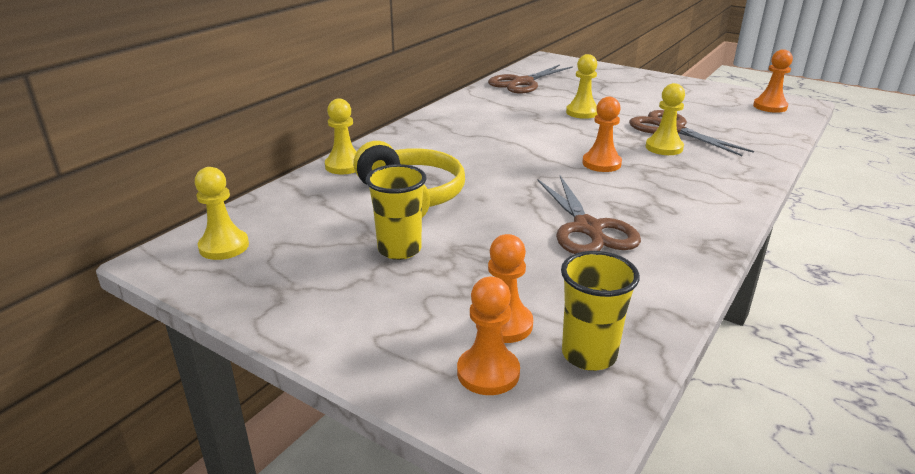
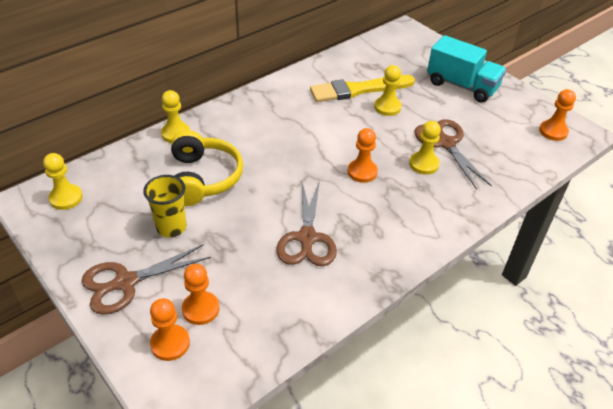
camera: 15 degrees right, 15 degrees up
brown scissors [488,65,573,93] -> brown scissors moved to [81,244,211,315]
yellow cup [561,251,640,371] -> none
none -> yellow brush [310,75,415,102]
none -> turquoise truck [427,35,506,103]

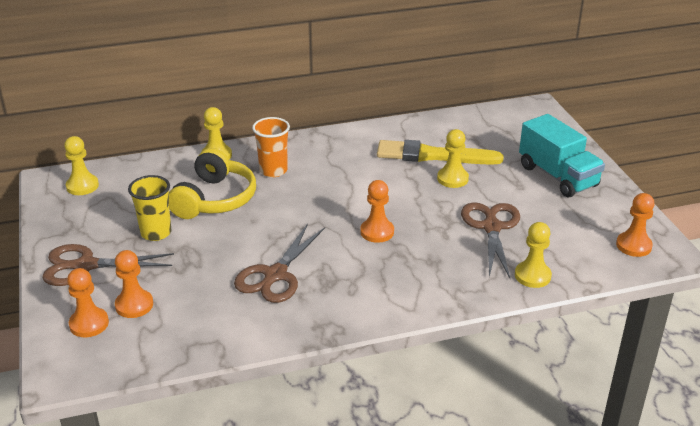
camera: 25 degrees right, 10 degrees down
yellow pawn [409,121,441,175] -> yellow pawn moved to [515,222,552,288]
none -> orange cup [252,117,290,177]

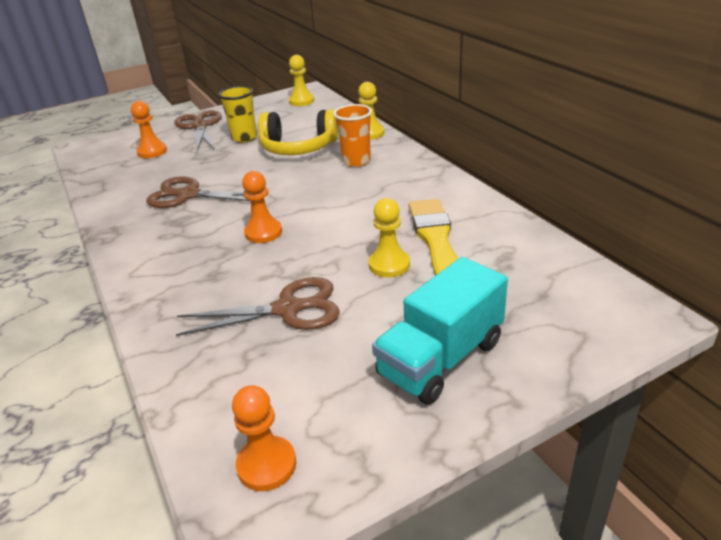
camera: 80 degrees right, 0 degrees up
orange pawn [67,268,109,337] -> none
yellow pawn [515,222,552,288] -> none

